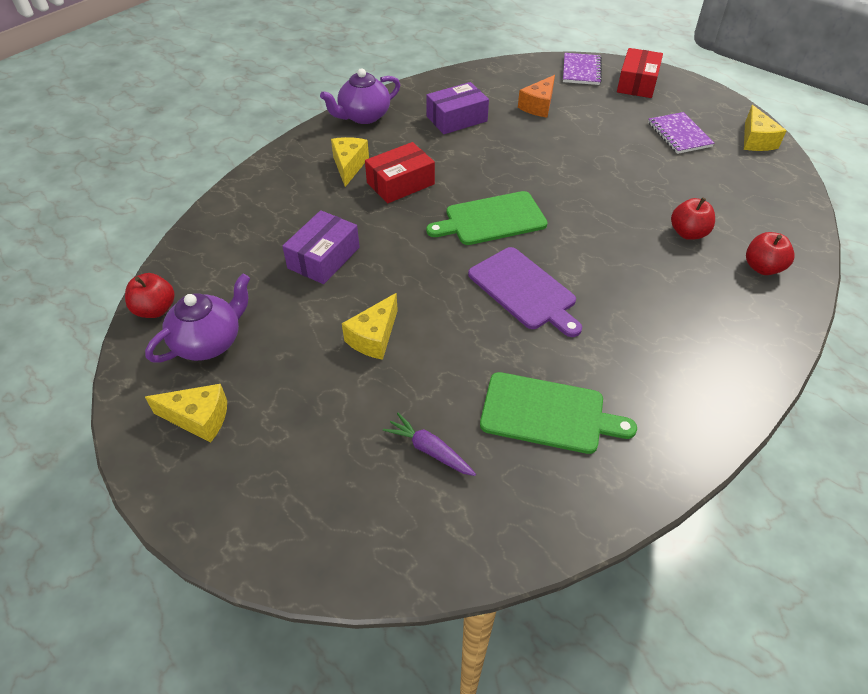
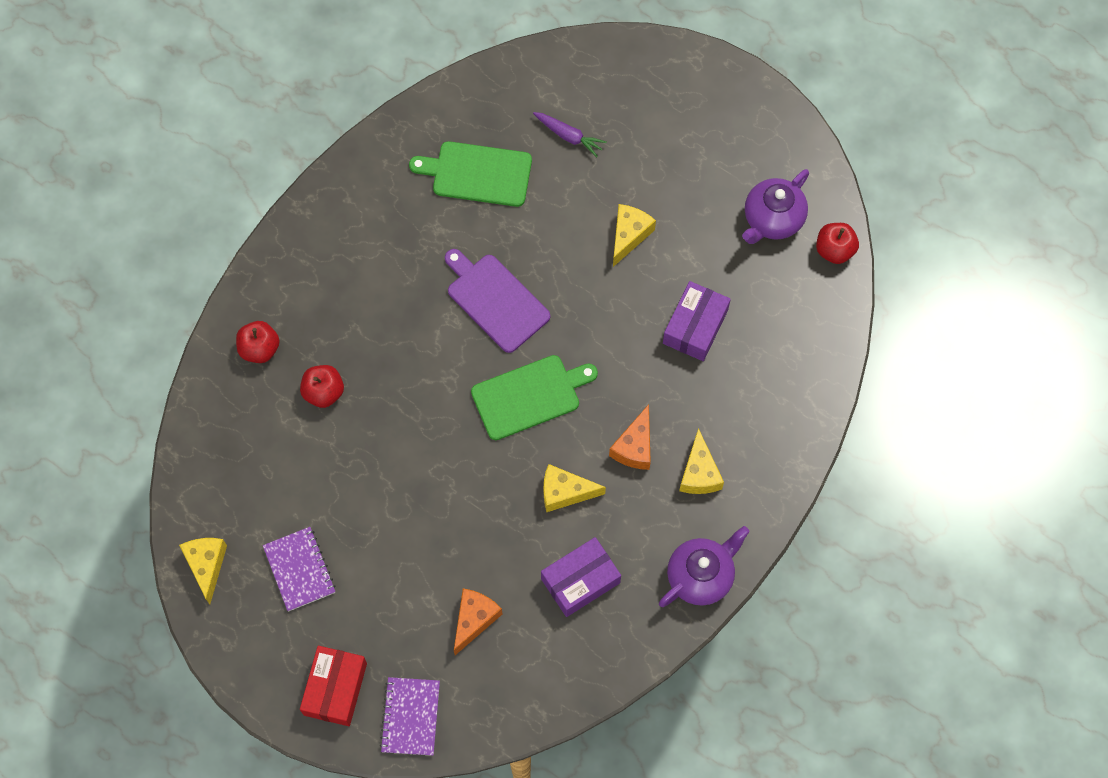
camera: 175 degrees right, 20 degrees up
yellow cheese [145,384,227,443] -> yellow cheese moved to [544,464,606,512]
red box [365,142,435,204] -> orange cheese [609,404,651,470]

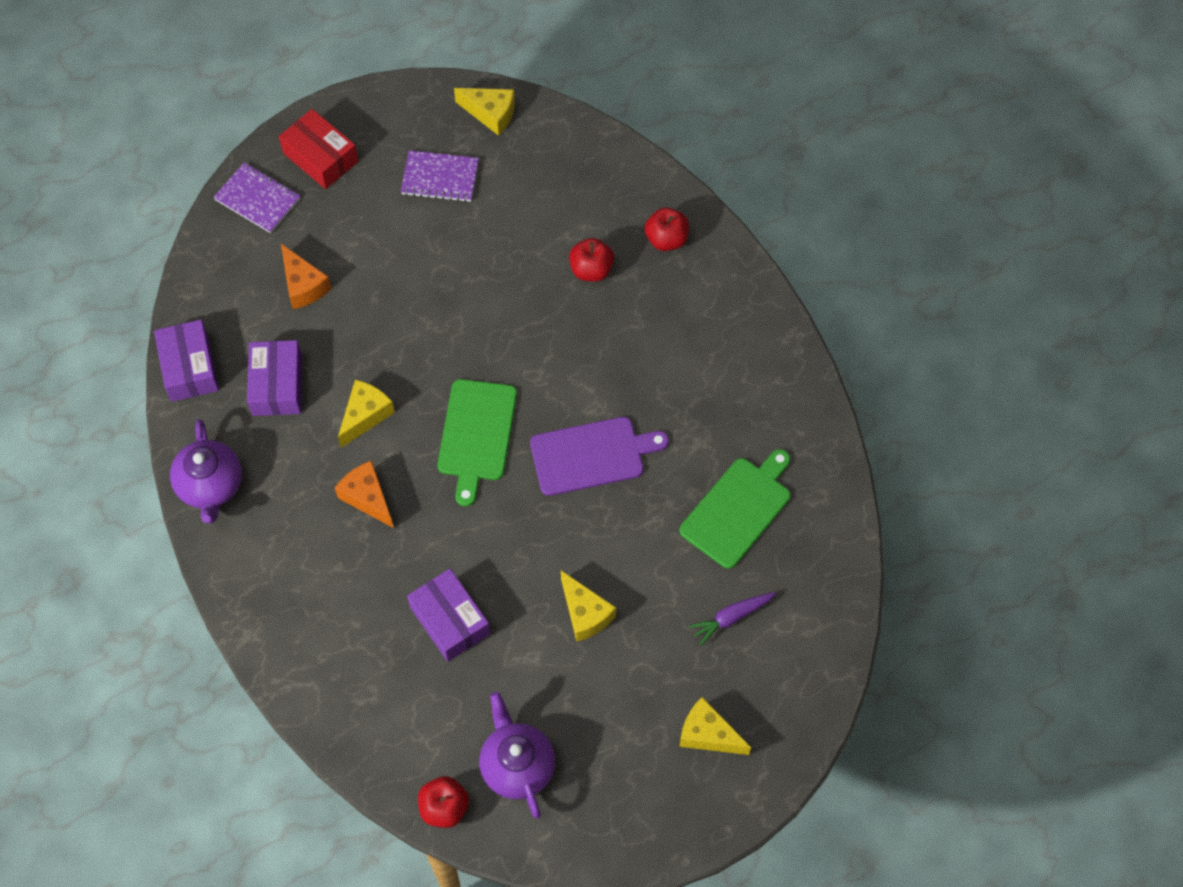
camera: 120 degrees right, 5 degrees down
yellow cheese [679,428,724,494] -> yellow cheese moved to [679,697,751,755]
none -> purple box [154,320,219,402]

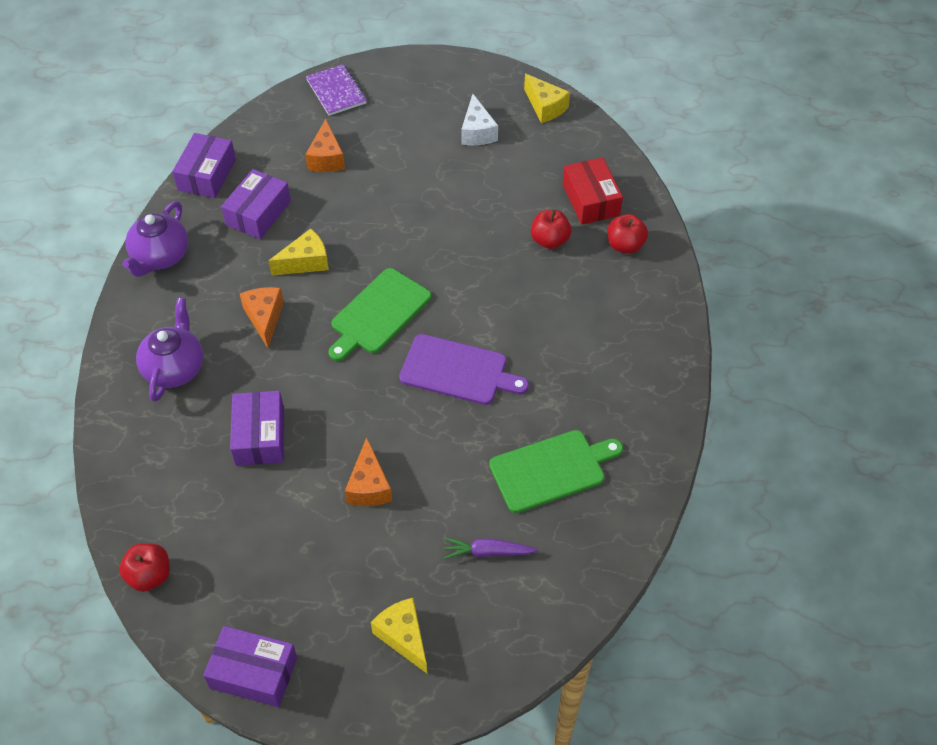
camera: 30 degrees right, 10 degrees down
red box [279,109,358,189] -> red box moved to [563,157,623,224]
purple notebook [401,150,479,202] -> white cheese [461,94,498,145]
purple teapot [479,692,555,819] -> purple teapot moved to [136,298,203,402]
yellow cheese [561,570,616,642] -> orange cheese [345,437,392,506]
none -> purple box [203,626,297,707]

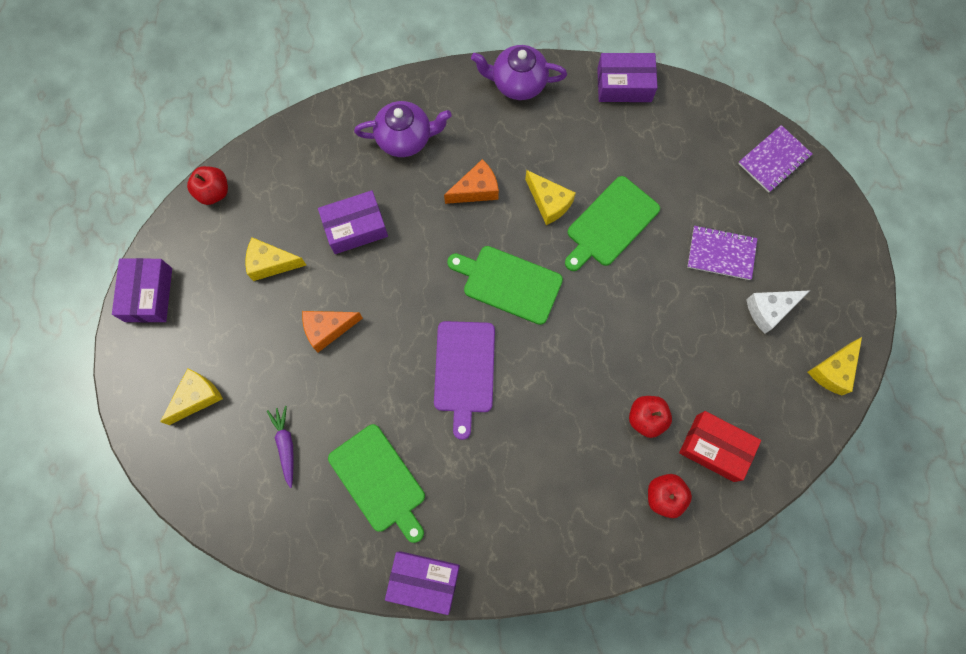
camera: 75 degrees right, 20 degrees up
purple box [221,169,291,239] -> purple box moved to [385,551,460,615]
orange cheese [305,119,345,172] -> none
red box [563,157,623,224] -> red box turned 60 degrees clockwise [679,411,761,482]
none -> yellow cheese [245,238,306,281]
none -> green cutting board [565,176,660,271]
none -> purple notebook [687,225,757,280]

